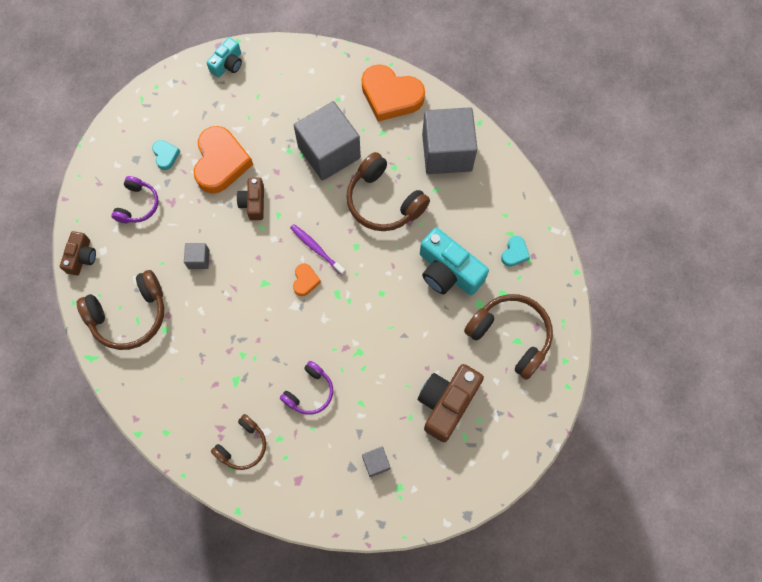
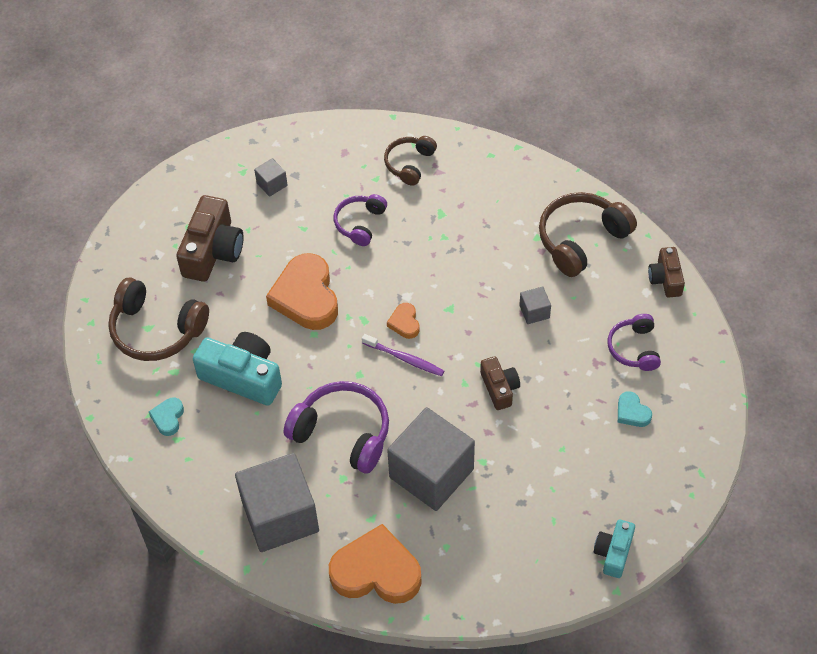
camera: 165 degrees right, 15 degrees down
orange heart [194,126,253,194] -> orange heart moved to [266,253,338,330]
brown headphones [346,152,430,231] -> purple headphones [284,381,389,474]

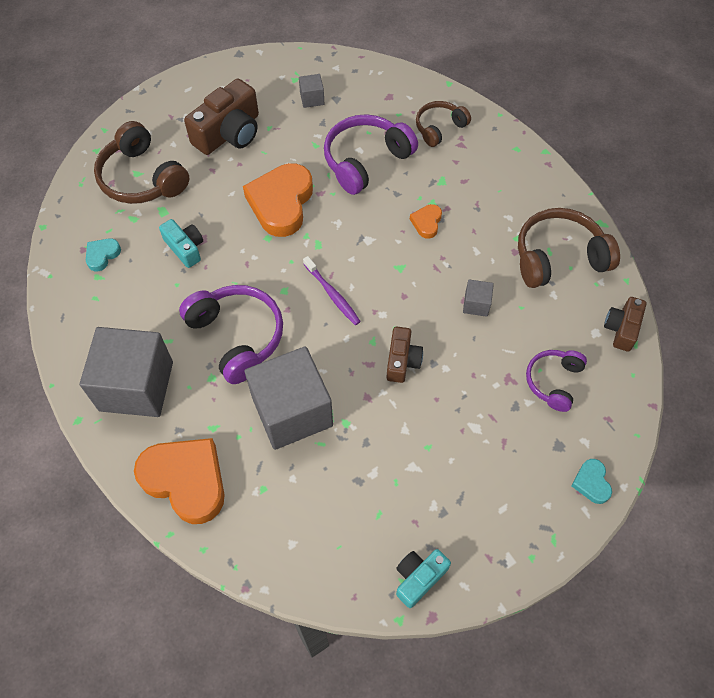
camera: 25 degrees right, 5 degrees up
turquoise camera [193,332,282,406] -> turquoise camera [159,219,203,268], size x0.58
purple headphones [334,194,387,246] -> purple headphones [324,114,418,195], size x1.65
orange heart [387,303,420,339] -> orange heart moved to [410,204,442,239]
turquoise heart [618,391,652,427] -> turquoise heart moved to [571,459,612,504]

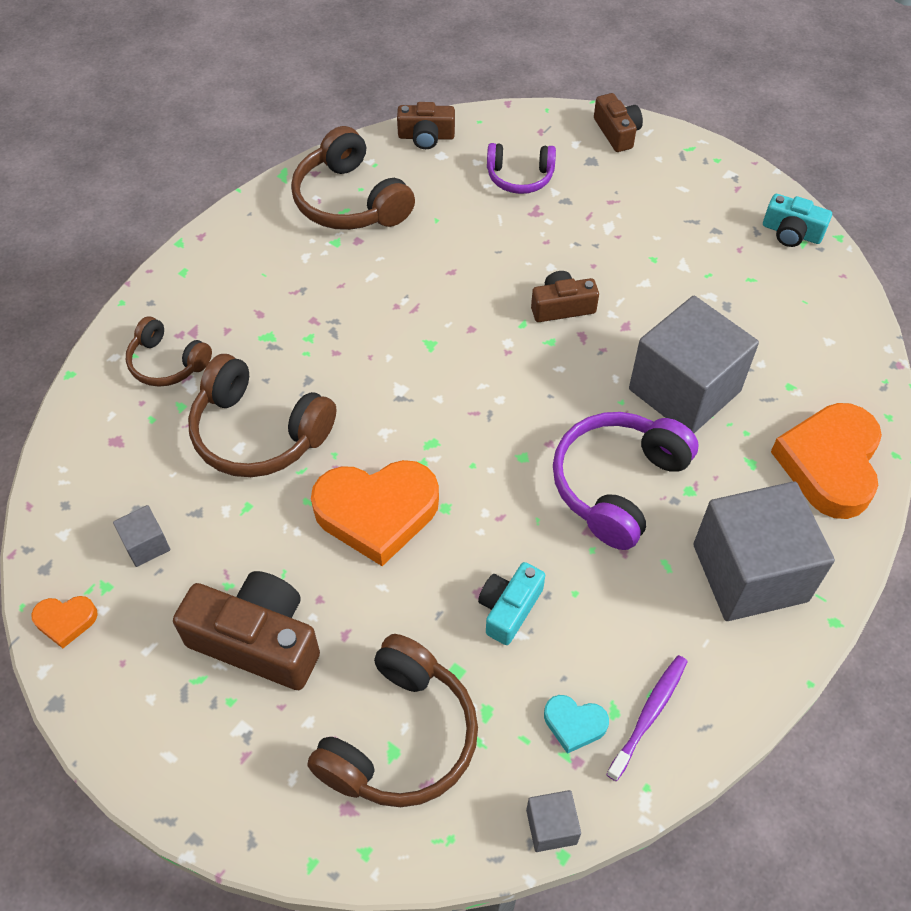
camera: 110 degrees left, 5 degrees down
purple toothbrush [303,256,361,325] -> purple toothbrush moved to [606,655,688,781]
purple headphones [324,114,418,195] -> brown headphones [188,354,336,477]
orange heart [410,204,442,239] -> orange heart moved to [31,596,98,648]
grey cube [463,279,494,317] -> grey cube moved to [526,790,581,852]
turquoise heart [571,459,612,504] -> brown camera [594,93,643,152]

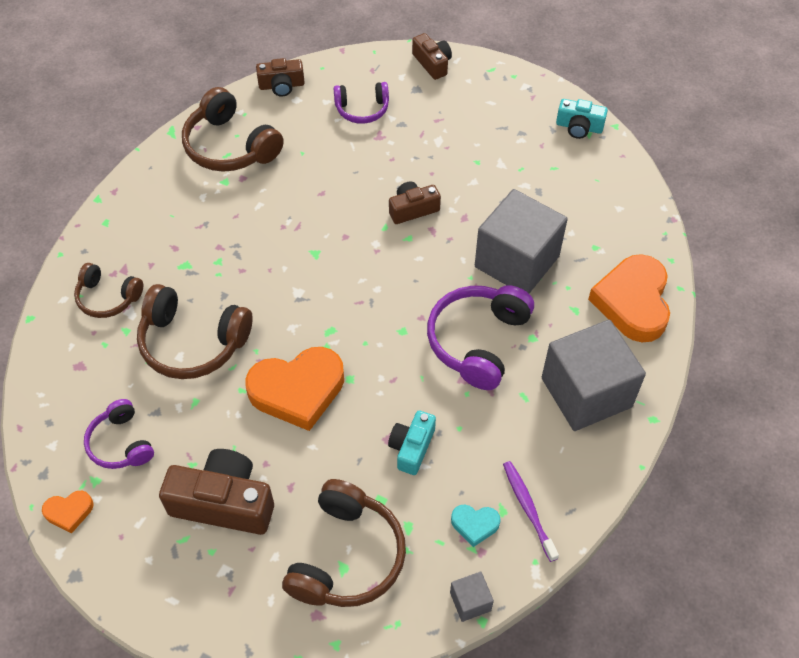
camera: 10 degrees left, 0 degrees up
grey cube [113,505,170,567] -> purple headphones [84,399,154,469]
purple toothbrush [606,655,688,781] -> purple toothbrush turned 45 degrees counterclockwise [503,461,559,562]

